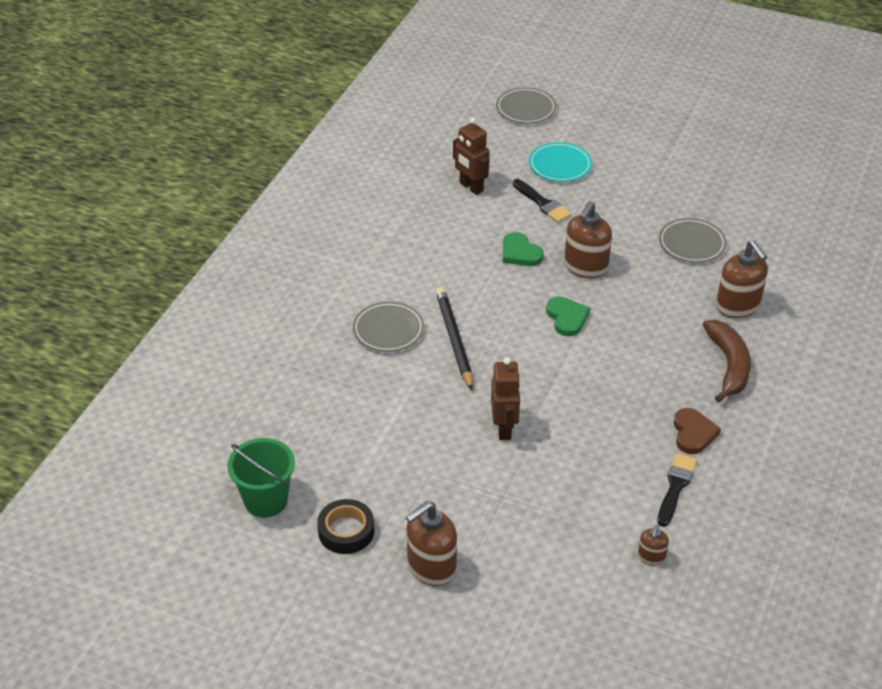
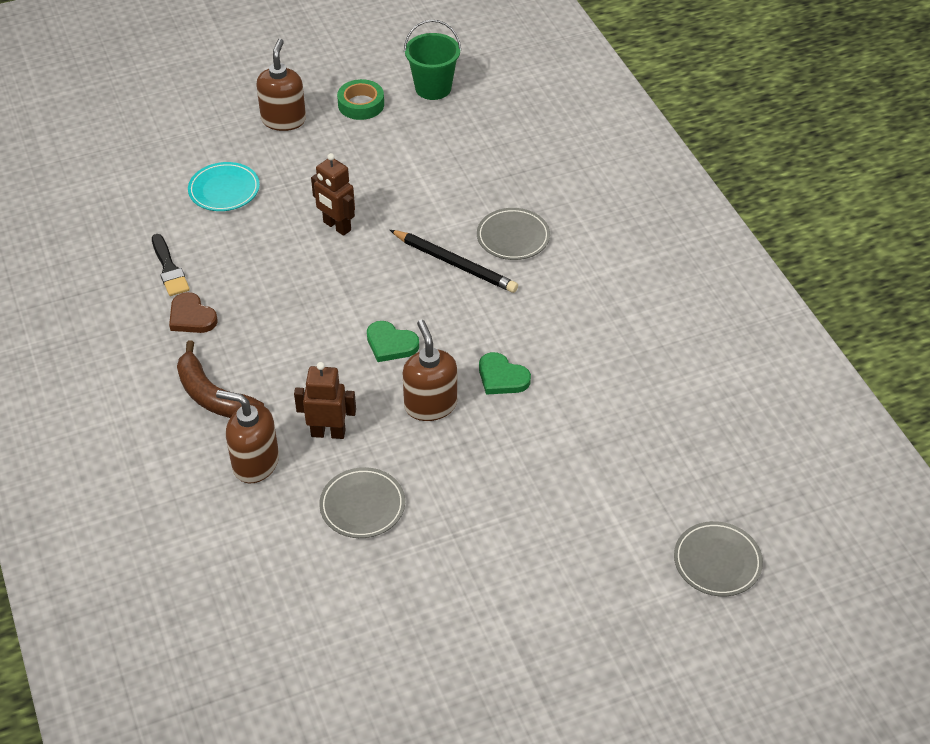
camera: 135 degrees right, 5 degrees up
black tape [317,499,375,554] -> green tape [337,79,384,120]
brown robot [453,118,489,195] -> brown robot moved to [294,362,356,439]
green heart [503,232,544,266] -> green heart turned 150 degrees counterclockwise [479,352,531,395]
black brush [513,179,571,223] -> none
turquoise plate [529,142,592,182] -> turquoise plate moved to [188,162,260,211]
brown soap dispenser [638,525,669,565] -> none

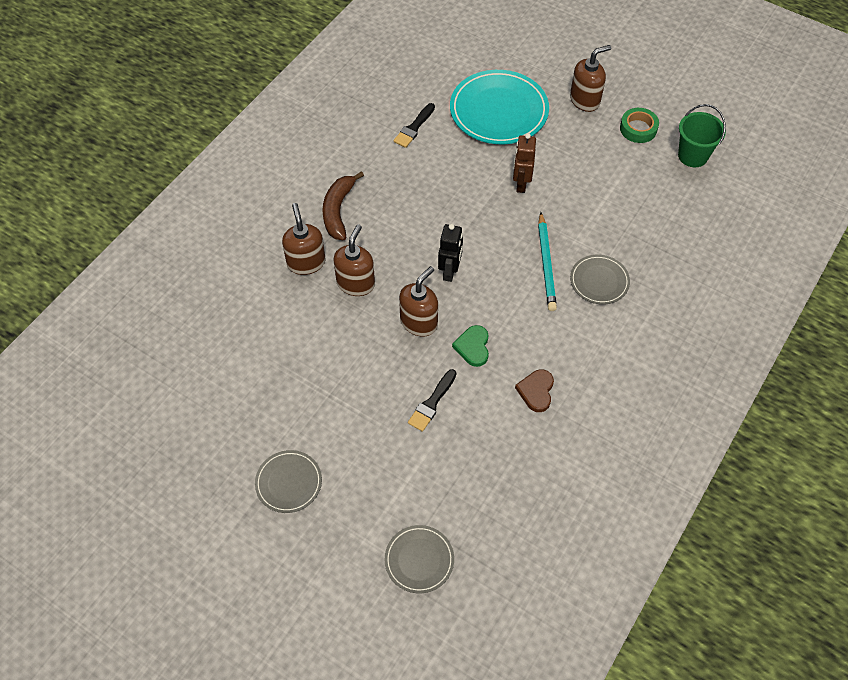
camera: 55 degrees right, 10 degrees up
brown heart [169,292,218,333] -> brown heart moved to [515,369,554,412]
turquoise plate [188,162,260,211] -> turquoise plate [450,70,549,144], size x1.86
brown robot [294,362,356,439] -> brown soap dispenser [334,224,375,296]
grey plate [319,467,405,538] -> grey plate moved to [255,450,322,513]
green heart [367,321,419,362] -> black robot [438,224,463,282]
black pencil [390,230,518,293] -> turquoise pencil [538,212,557,311]
none -> black brush [408,369,457,432]

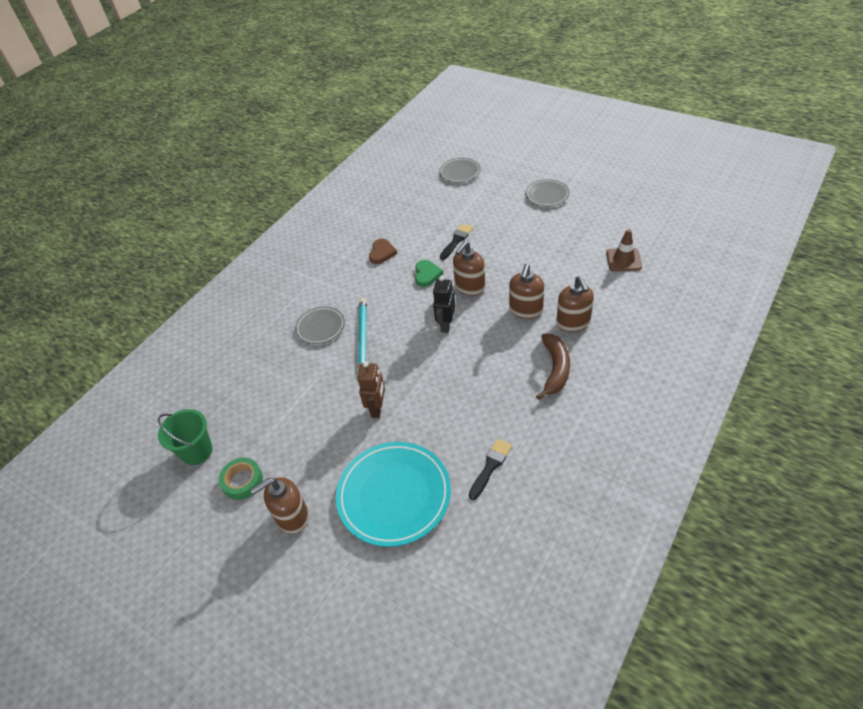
camera: 175 degrees left, 10 degrees down
none -> brown traffic cone [606,229,642,272]

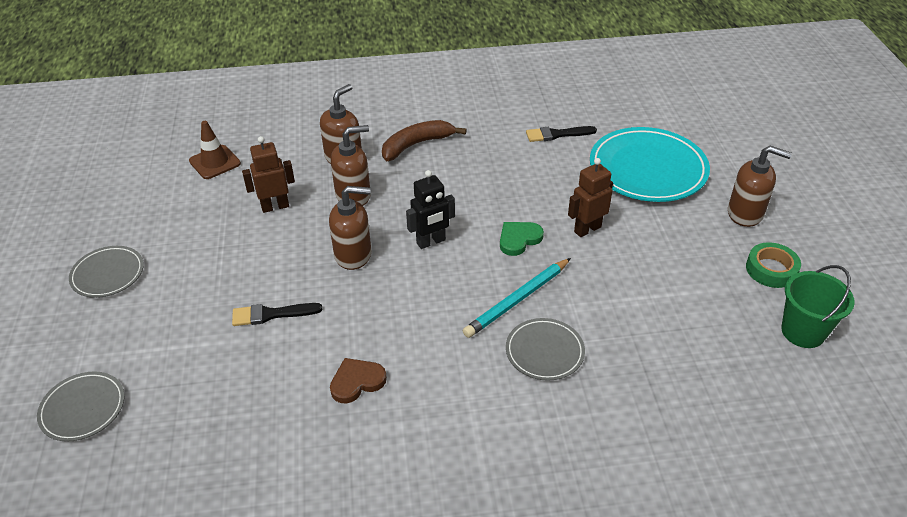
camera: 135 degrees left, 5 degrees down
green heart [415,260,443,287] -> green heart moved to [500,222,544,256]
none -> brown robot [242,136,295,213]

